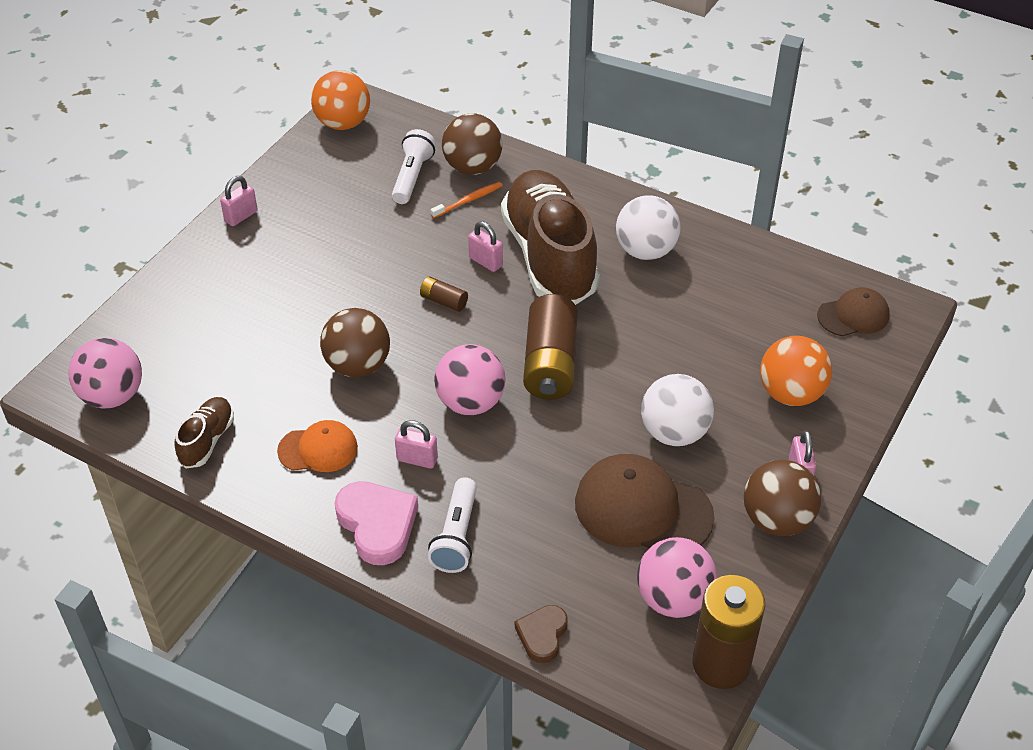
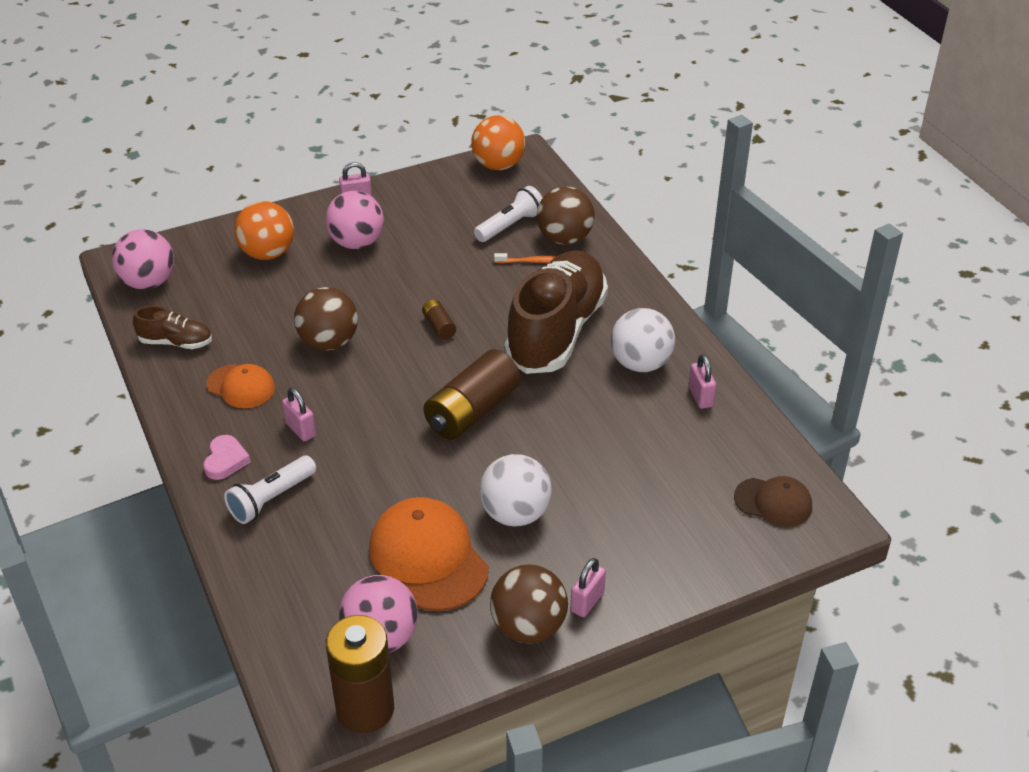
camera: 35 degrees right, 5 degrees down
brown shoe [174,397,234,468] -> brown shoe turned 45 degrees clockwise [133,306,212,349]
pink heart [335,481,418,565] -> pink heart [204,435,251,480], size x0.61
pink ball [434,344,506,415] -> pink ball moved to [325,191,384,249]
pink padlock [468,221,503,272] -> pink padlock moved to [688,354,716,409]
brown heart [515,605,568,663] -> none
brown cap [575,454,715,548] -> orange cap [369,497,489,611]
orange ball [760,336,832,406] -> orange ball moved to [235,201,294,260]

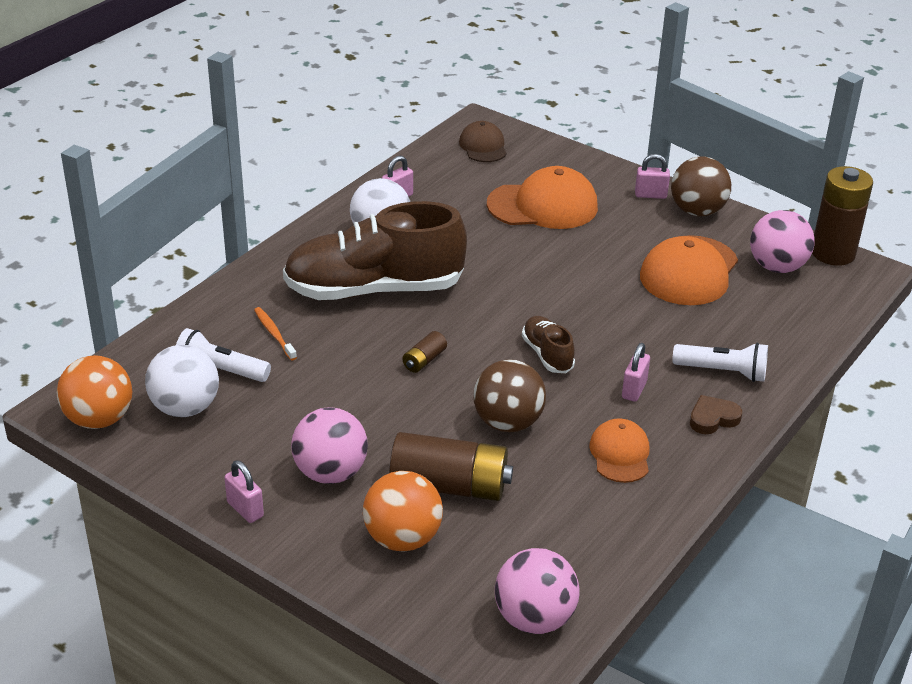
camera: 120 degrees left, 5 degrees down
brown shoe [133,306,212,349] -> brown shoe moved to [522,316,575,373]
pink heart [204,435,251,480] -> brown heart [690,395,742,434]
brown battery [423,349,521,440] -> brown battery moved to [389,432,513,501]
white ball [480,454,552,527] -> white ball moved to [145,345,219,417]
brown ball [537,186,595,245] -> none
none -> orange cap [487,166,598,229]

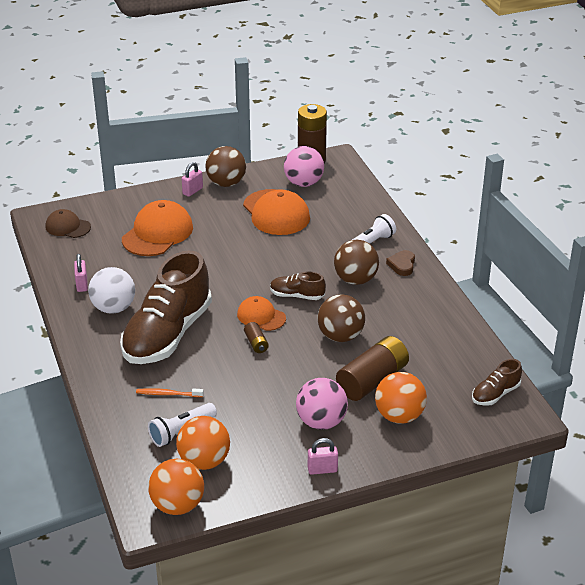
camera: 55 degrees left, 0 degrees up
white ball [145,345,219,417] -> orange ball [176,416,230,470]
pink ball [495,548,580,634] -> brown shoe [472,359,522,406]
orange cap [589,418,649,483] -> orange cap moved to [237,296,286,331]
pink padlock [622,343,650,402] -> brown ball [334,240,379,285]

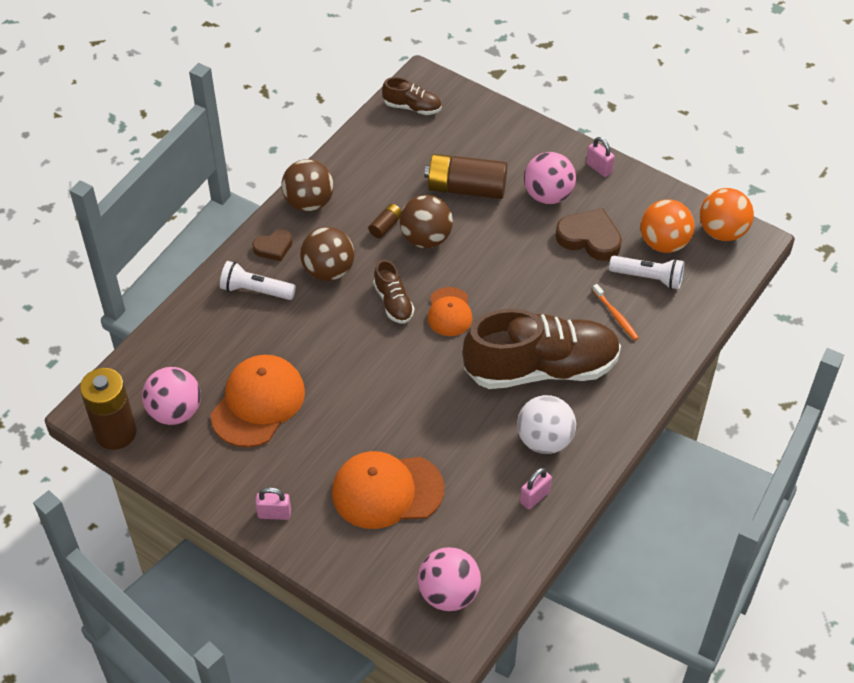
camera: 125 degrees left, 15 degrees up
brown cap [45,209,91,238] -> pink ball [418,547,481,611]
brown ball [205,146,246,187] -> brown ball moved to [281,159,334,212]
brown battery [244,322,269,353] -> brown battery moved to [368,204,402,238]
orange ball [375,372,427,424] -> none
none -> brown heart [556,208,622,261]

